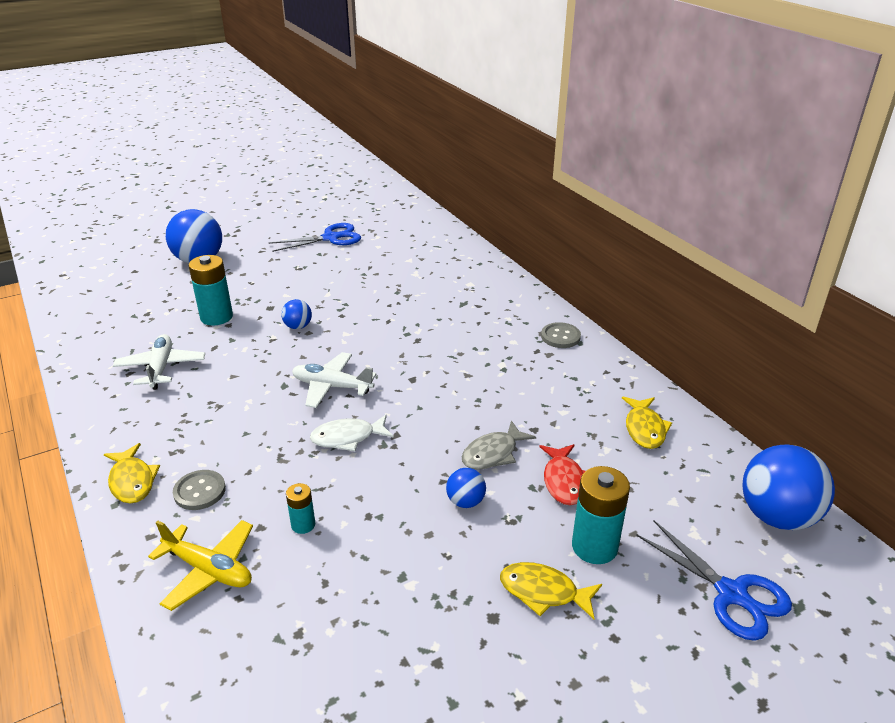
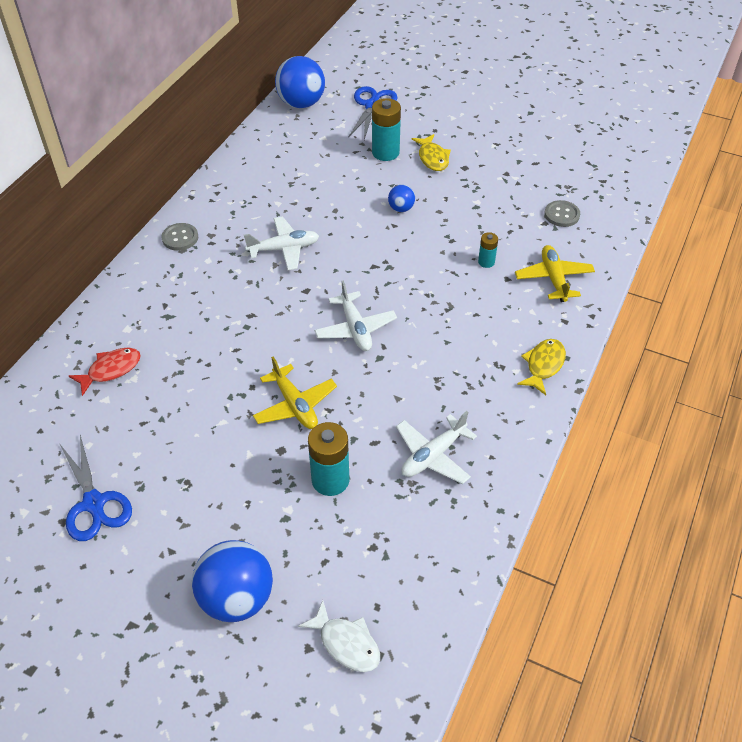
camera: 125 degrees left, 15 degrees up
grey button [173,470,226,510] -> grey button moved to [544,200,580,227]
blue scissors [268,223,361,252] -> blue scissors turned 150 degrees counterclockwise [59,435,132,541]
blue ball [281,299,312,329] -> yellow plane [253,356,337,429]
white fish [310,414,393,451] -> white fish moved to [298,600,380,672]
grey fish [462,420,536,470] -> none
red fish [540,444,585,505] -> red fish moved to [69,348,141,396]
yellow fish [622,396,672,449] -> none
none -> white plane [244,217,319,270]

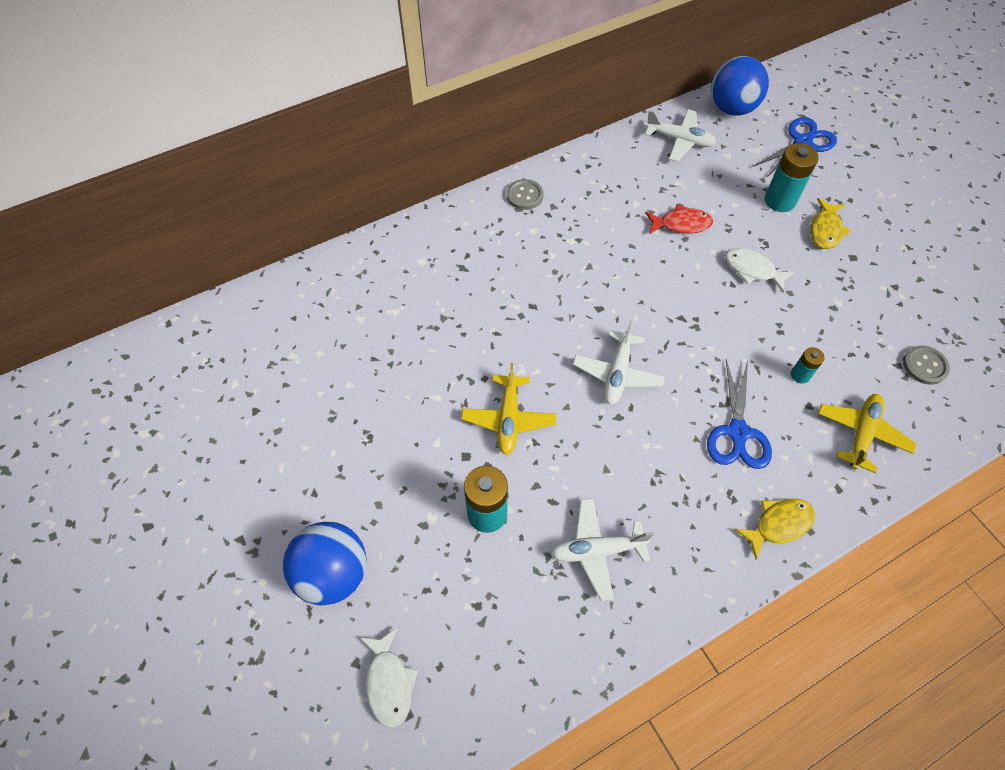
camera: 35 degrees right, 10 degrees up
blue scissors [59,435,132,541] -> blue scissors moved to [707,360,772,469]
red fish [69,348,141,396] -> red fish moved to [645,204,713,234]
white plane [244,217,319,270] -> white plane moved to [645,109,716,162]
blue ball [388,185,415,212] -> white fish [725,248,795,293]

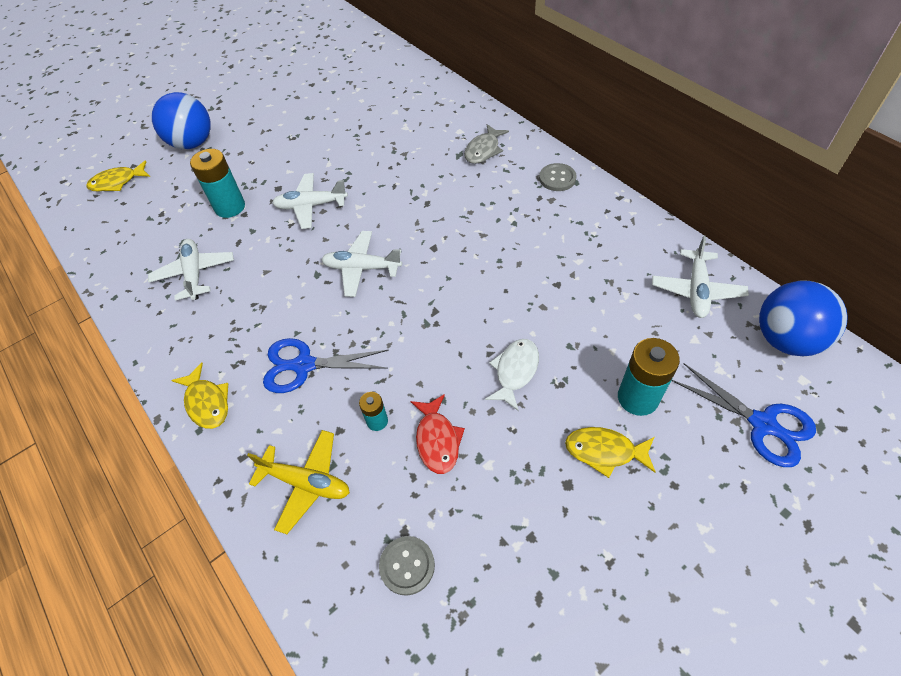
camera: 85 degrees right, 5 degrees down
white fish [360,628,418,727] -> yellow fish [86,160,150,191]
yellow plane [461,363,556,455] -> white plane [272,173,348,229]
red fish [645,204,713,234] -> red fish moved to [411,394,465,474]
none -> grey fish [464,124,509,164]

